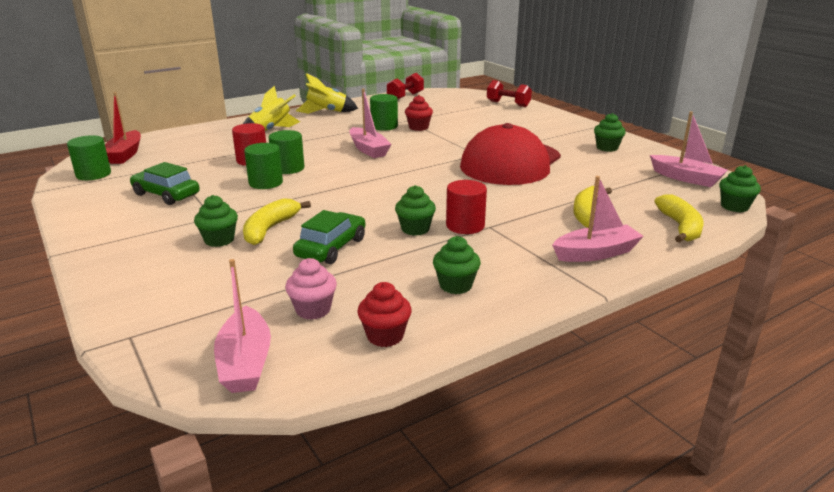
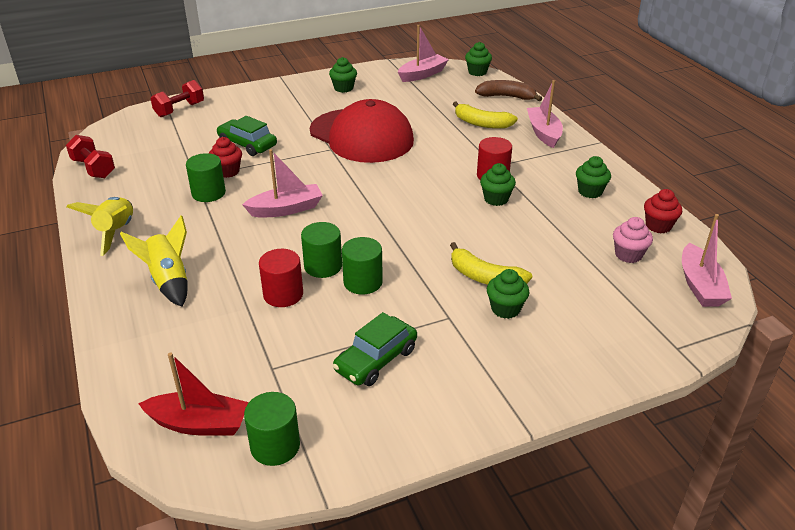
camera: 80 degrees left, 10 degrees up
pink boat [214,259,271,393] -> pink boat turned 90 degrees clockwise [682,214,732,307]
green car [293,210,365,264] -> green car moved to [217,116,277,156]
yellow banana [654,194,703,243] -> brown banana [475,80,542,101]

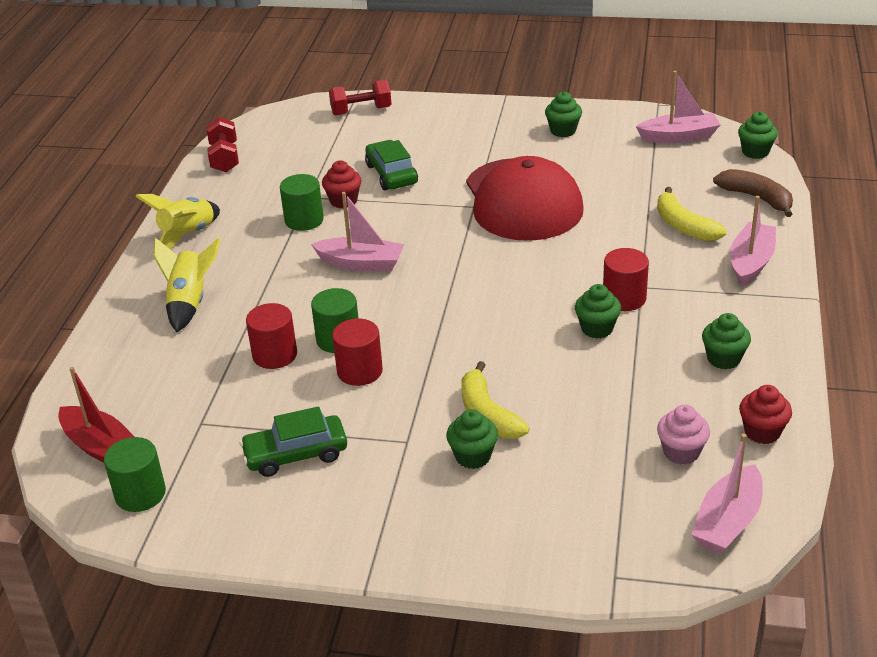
camera: 35 degrees right, 0 degrees up
green cylinder [342,237,383,295] -> red cylinder [332,318,383,386]

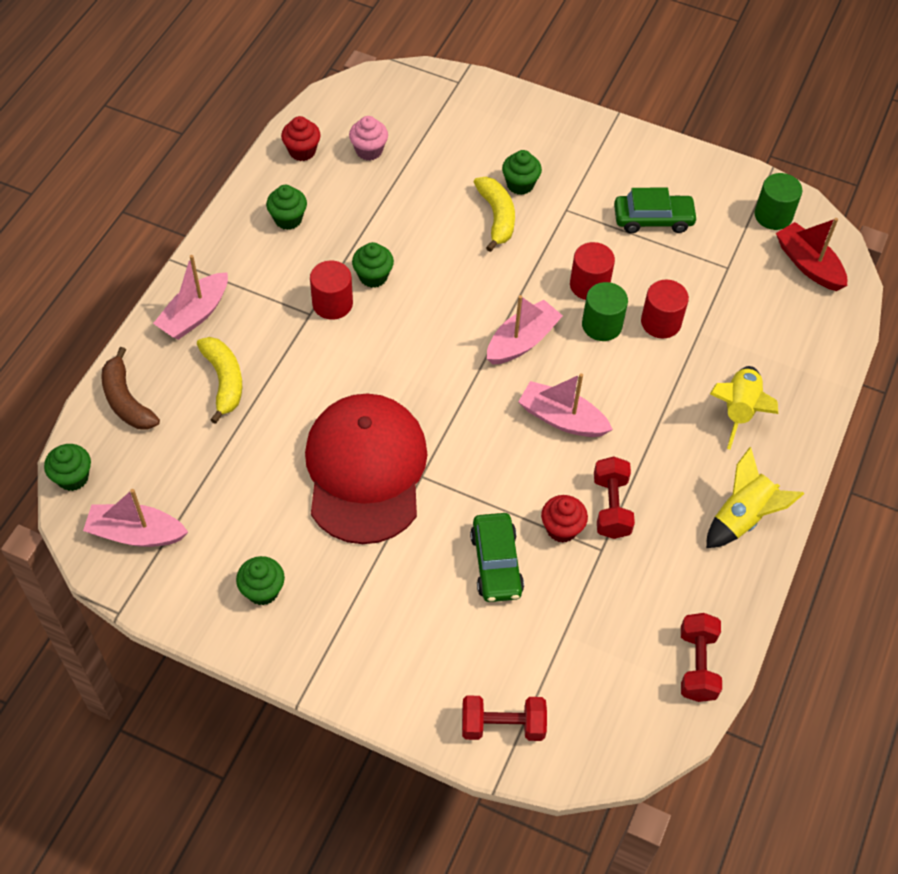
camera: 170 degrees left, 20 degrees up
green cylinder [280,174,324,231] -> red dumbbell [594,456,635,539]
pink boat [691,434,763,554] -> pink boat moved to [487,295,563,365]

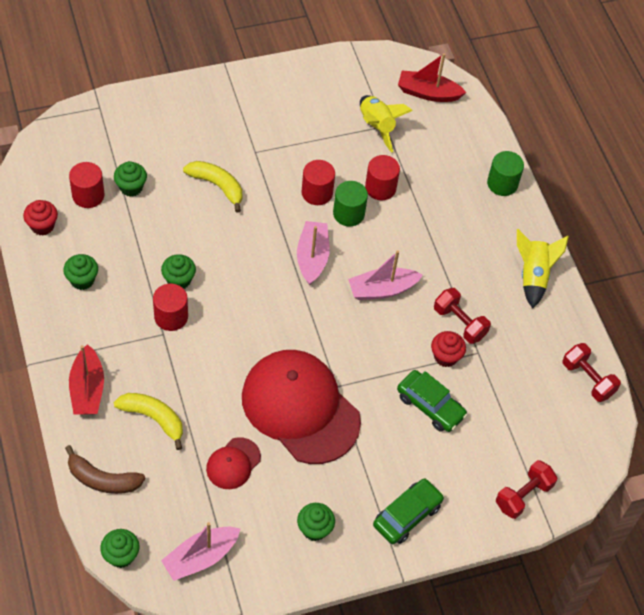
camera: 45 degrees left, 0 degrees up
pink boat [153,255,228,340] -> red boat [69,344,104,415]
pink cupcake [349,116,388,160] -> red cylinder [69,162,105,208]
green cupcake [502,150,542,195] -> green cupcake moved to [114,161,147,197]
green car [614,188,698,233] -> green car moved to [373,478,444,544]
yellow rocket [710,366,778,450] -> yellow rocket moved to [360,95,413,153]
green cylinder [754,173,803,230] -> green cylinder moved to [487,151,524,196]
none -> red cap [206,437,261,489]

